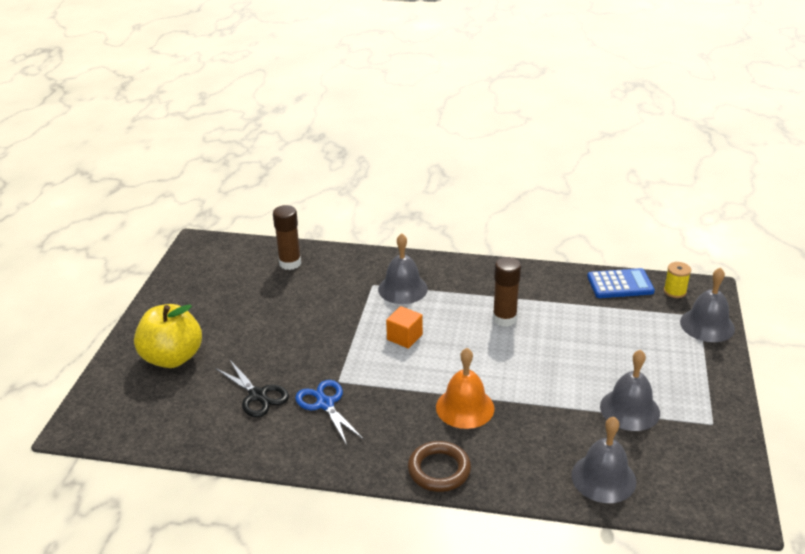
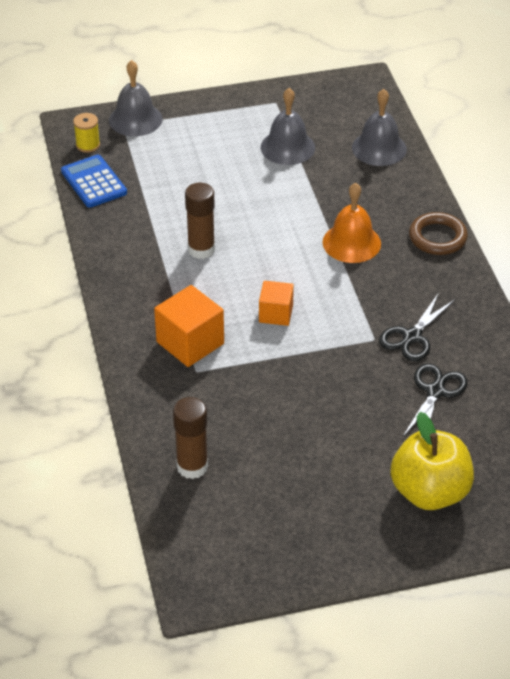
camera: 115 degrees left, 10 degrees up
blue scissors [295,380,364,445] -> black scissors [379,293,455,361]
grey bell [378,233,428,304] -> orange cube [154,285,224,367]

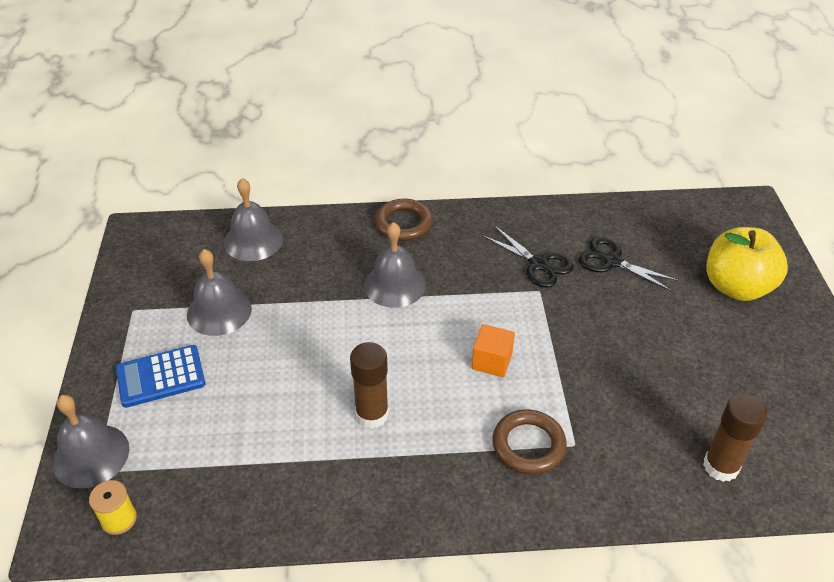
camera: 80 degrees left, 0 degrees up
blue calculator [61,155,127,208] -> blue calculator moved to [116,345,205,408]
orange cube [154,285,224,367] -> brown ring [492,409,567,474]
orange bell [323,182,381,263] -> grey bell [364,222,426,308]

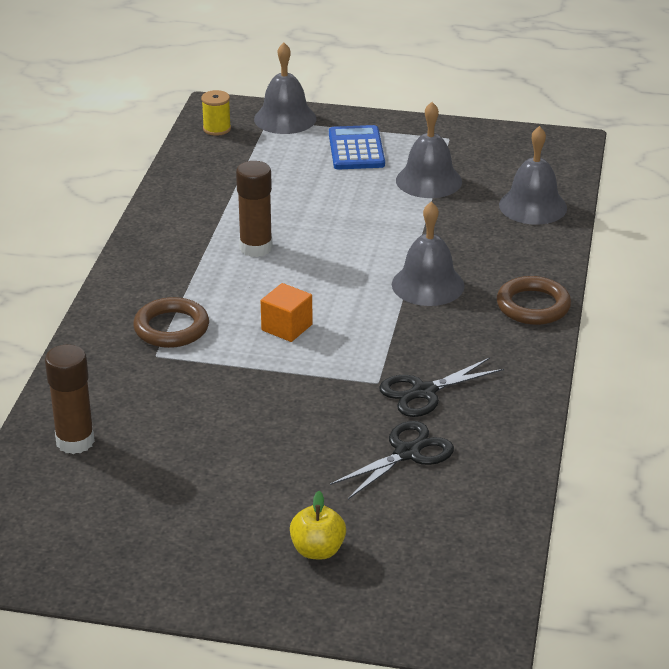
camera: 105 degrees right, 10 degrees down
yellow apple [706,227,788,301] -> yellow apple [290,491,346,559], size x0.53

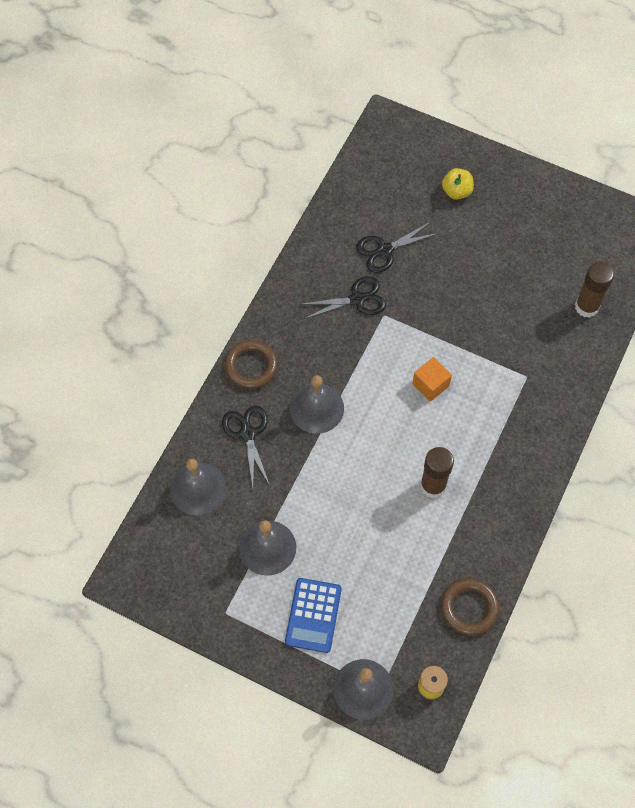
camera: 165 degrees left, 30 degrees up
brown ring [133,297,209,348] -> brown ring moved to [441,578,500,636]
none -> black scissors [222,406,270,487]

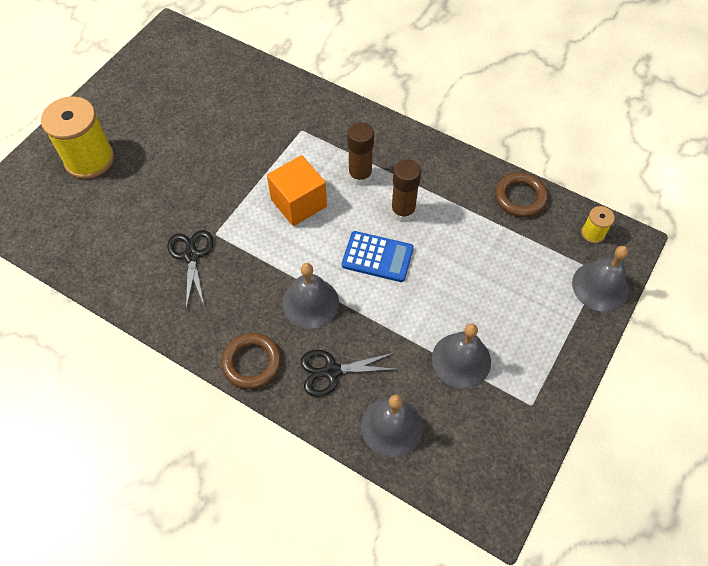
camera: 85 degrees left, 5 degrees down
blue calculator [285,578,342,653] -> blue calculator moved to [342,231,414,282]
black scissors [356,222,439,273] -> none
orange cube [412,357,452,402] -> orange cube [267,155,327,226], size x1.59
yellow apple [442,168,474,200] -> yellow spool [41,96,114,179]
brown glue stick [575,262,614,318] -> brown glue stick moved to [347,122,374,186]

